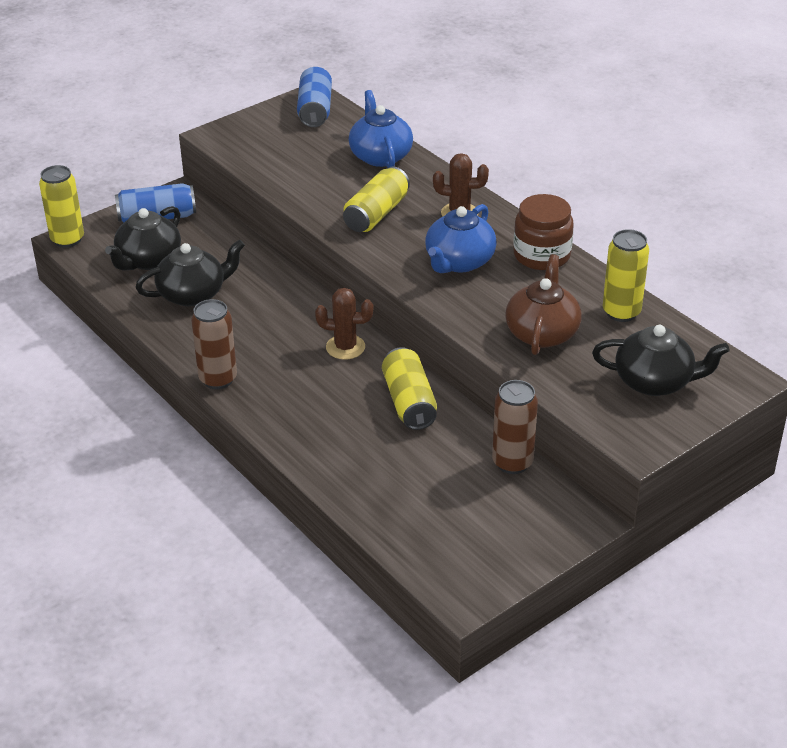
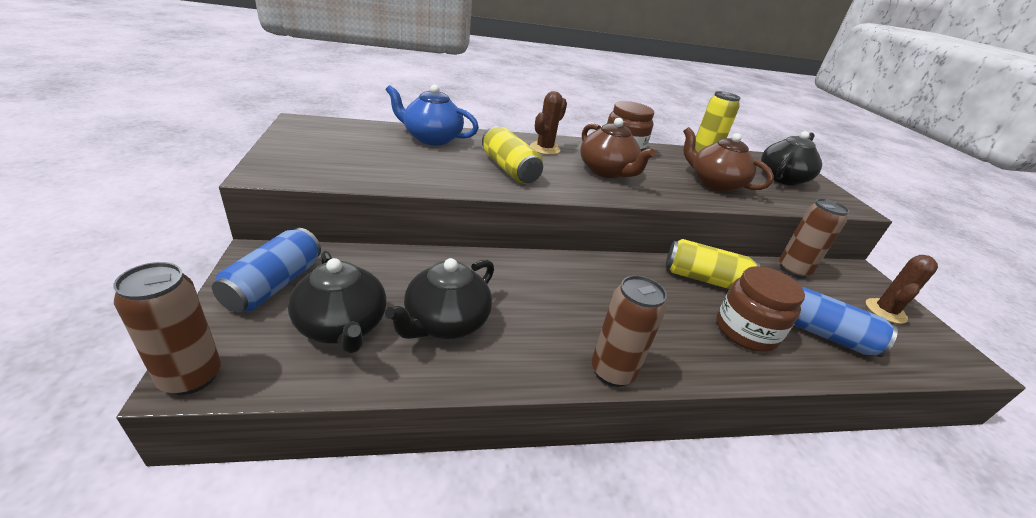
camera: 65 degrees left, 5 degrees down
yellow can [39,165,84,248] -> brown can [113,262,221,395]
black teapot [135,239,245,306] -> black teapot turned 150 degrees counterclockwise [385,258,494,339]
blue can [297,67,332,127] -> blue can moved to [794,287,898,357]
brown cactus [315,288,373,360] -> brown cactus moved to [866,255,938,324]
blue teapot [425,204,497,273] -> brown teapot [580,118,655,178]
none -> brown jar [716,266,805,352]

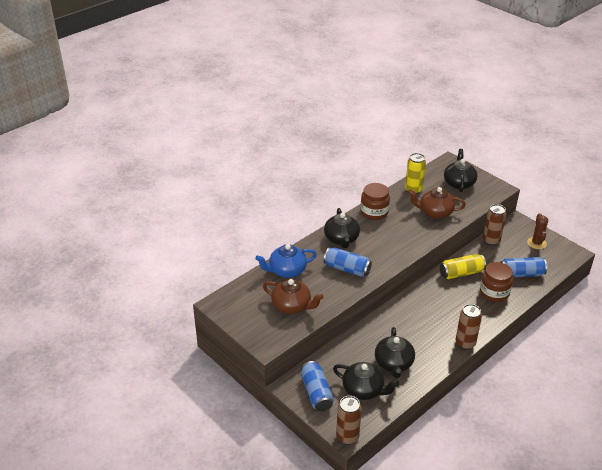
camera: 30 degrees left, 5 degrees up
yellow can [482,126,543,184] -> blue can [324,247,372,277]
brown cactus [530,91,567,155] -> black teapot [324,208,360,248]
brown teapot [580,118,655,178] -> brown teapot moved to [263,279,324,314]

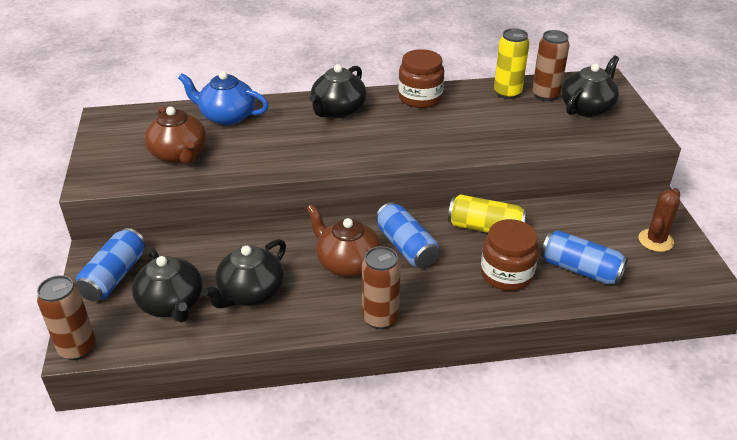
camera: 35 degrees right, 0 degrees up
blue can [324,247,372,277] -> blue can moved to [376,202,439,268]
brown teapot [408,187,466,219] -> brown teapot moved to [306,204,381,277]
brown can [483,204,506,246] -> brown can moved to [532,30,570,101]

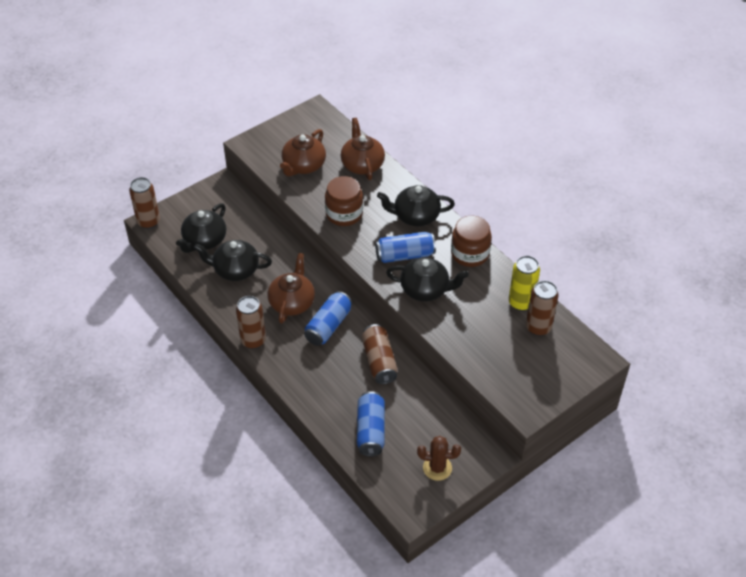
camera: 60 degrees right, 10 degrees up
blue can [75,228,146,302] -> blue can moved to [375,232,436,263]
blue teapot [178,71,269,125] -> brown teapot [341,118,385,180]
yellow can [448,194,527,233] -> brown can [362,324,397,384]
brown jar [481,219,539,291] -> brown jar moved to [325,176,363,226]
black teapot [561,56,619,117] -> black teapot moved to [386,257,469,301]

